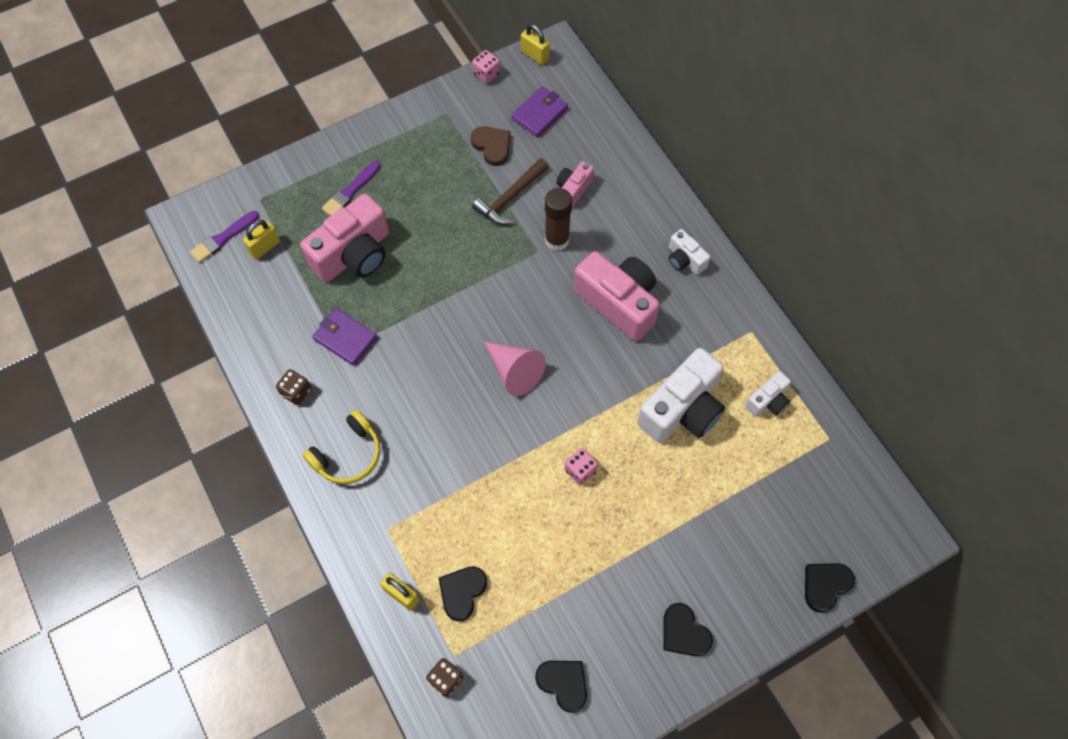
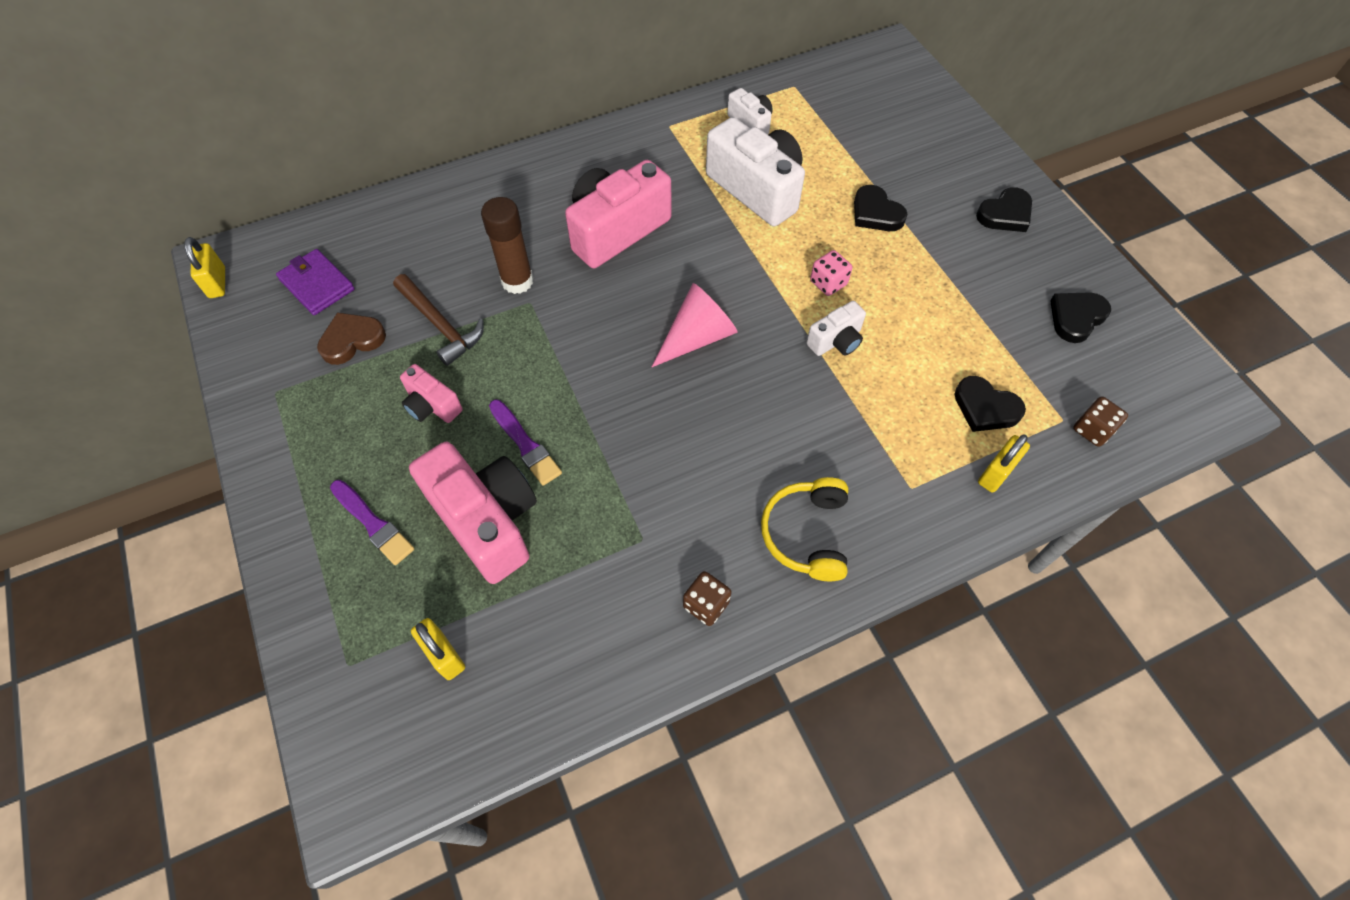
camera: 85 degrees left, 5 degrees down
purple brush [190,211,259,263] -> purple brush moved to [489,400,562,486]
yellow headphones [303,410,380,484] -> yellow headphones turned 135 degrees counterclockwise [761,477,848,581]
purple wallet [312,308,377,366] -> none
pink dice [472,50,500,84] -> none
yellow padlock [521,24,550,65] -> yellow padlock turned 60 degrees counterclockwise [184,237,225,298]
pink camera [556,161,594,207] -> pink camera moved to [400,364,463,423]
white camera [669,229,711,275] -> white camera moved to [806,301,866,356]
black heart [805,563,855,613] -> black heart moved to [854,185,907,231]

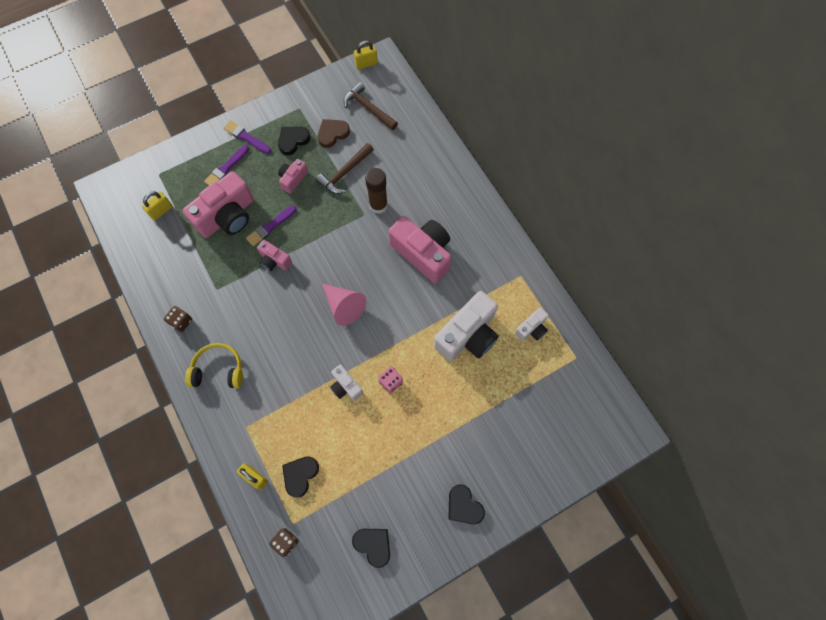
camera: 85 degrees right, 10 degrees up
purple wallet [276,249,355,315] -> brown hammer [344,82,398,130]
brown heart [317,312,386,365] -> brown heart turned 90 degrees counterclockwise [318,119,350,148]
black heart [854,185,907,231] -> black heart moved to [278,127,310,155]
none -> purple brush [224,120,271,154]
none -> pink camera [257,240,292,271]

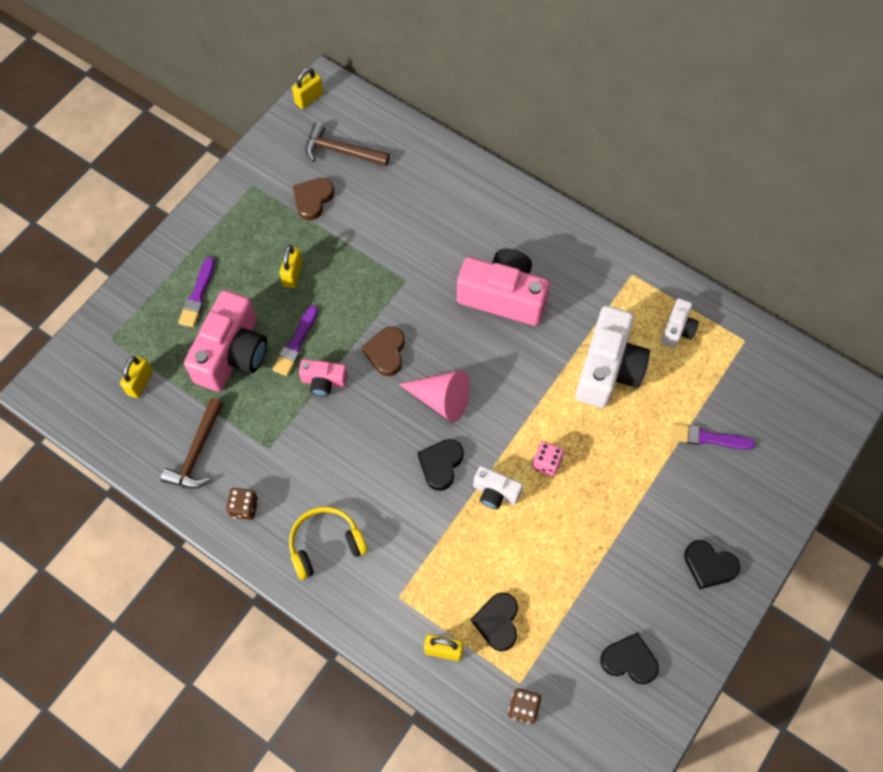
camera: 25 degrees left, 5 degrees down
purple brush [224,120,271,154] -> purple brush moved to [670,423,756,450]
black heart [278,127,310,155] -> black heart moved to [418,439,464,491]
pink camera [278,159,308,194] -> yellow padlock [280,245,303,288]
brown hammer [316,143,374,194] -> brown hammer moved to [161,398,223,489]
brown glue stick [365,168,388,214] -> none
none -> brown heart [362,327,405,376]

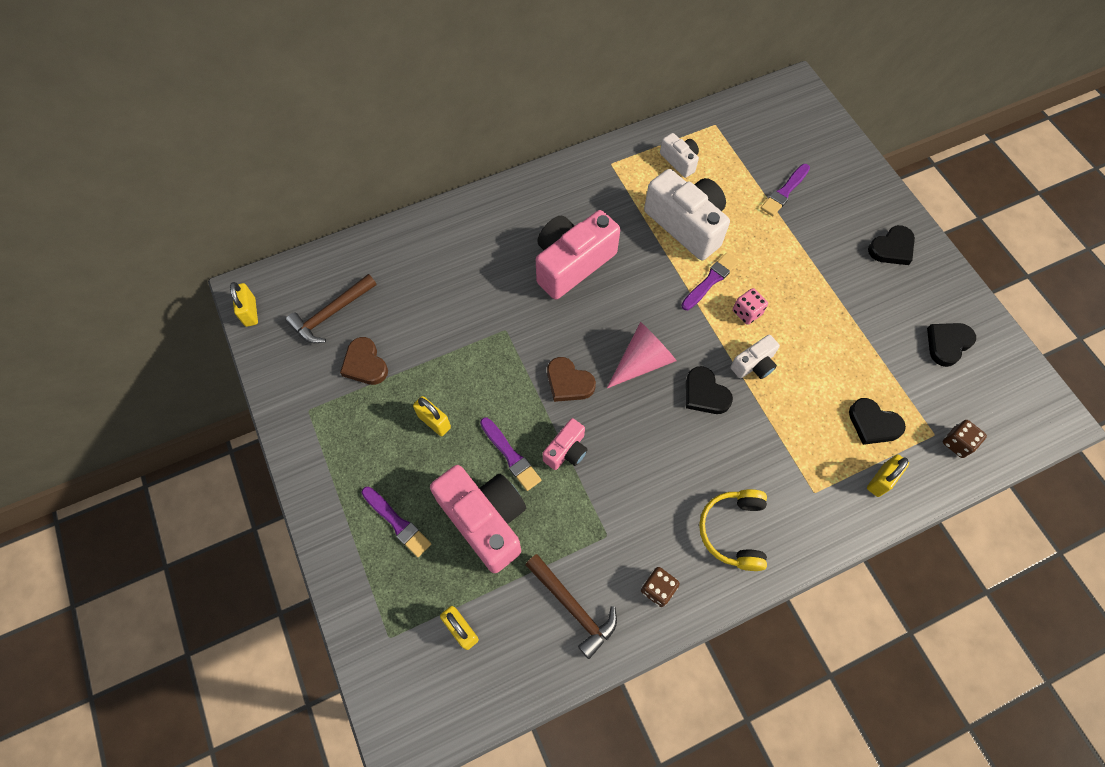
camera: 60 degrees left, 0 degrees up
none -> purple brush [681,253,739,310]

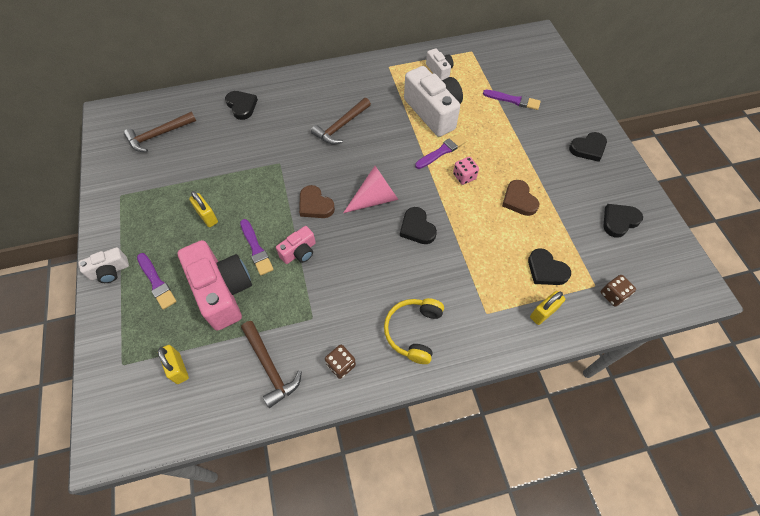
camera: 10 degrees right, 5 degrees down
yellow padlock [230,282,258,327] -> none
brown heart [340,337,388,385] -> brown heart moved to [502,180,539,216]
pink camera [536,210,621,300] -> brown hammer [311,98,371,144]
white camera [731,335,780,379] -> white camera moved to [79,247,129,283]
purple brush [761,164,810,216] -> purple brush turned 120 degrees counterclockwise [483,90,541,110]
none -> black heart [225,91,258,120]

